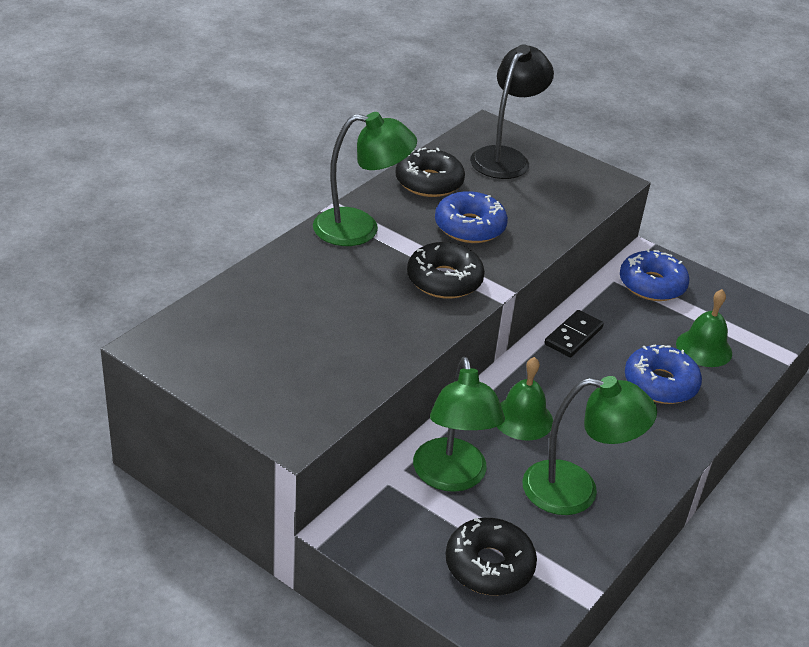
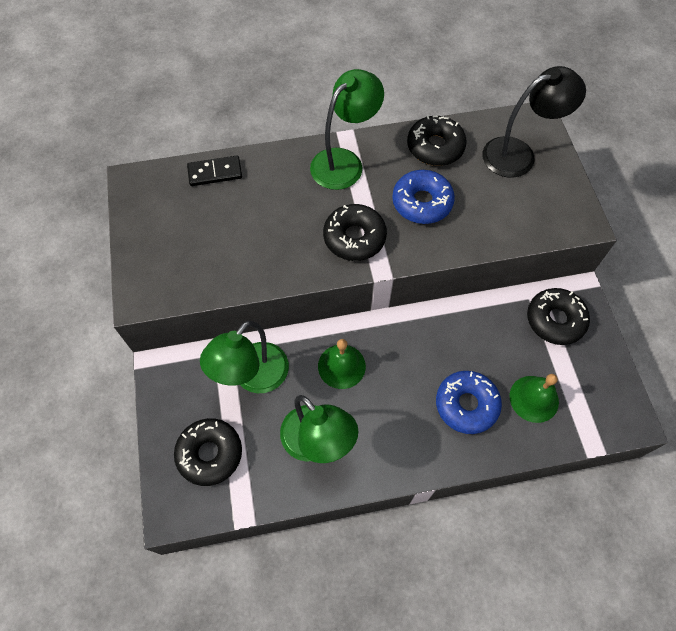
camera: 45 degrees right, 25 degrees up
green lamp [313,112,417,246] -> green lamp turned 90 degrees counterclockwise [310,69,384,190]
black domino [544,310,604,357] -> black domino moved to [187,156,242,186]
blue donut [620,249,689,301] -> black donut [527,288,590,345]

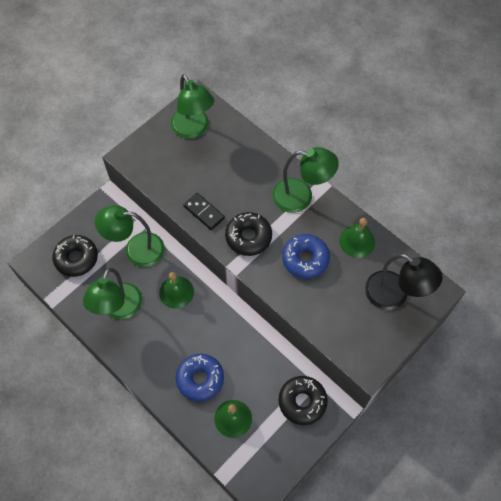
camera: 55 degrees right, 0 degrees up
black domino [187,156,242,186] -> black domino moved to [183,193,225,230]
black donut [407,115,467,166] -> green bell [339,218,375,258]
none -> green lamp [171,74,214,139]

